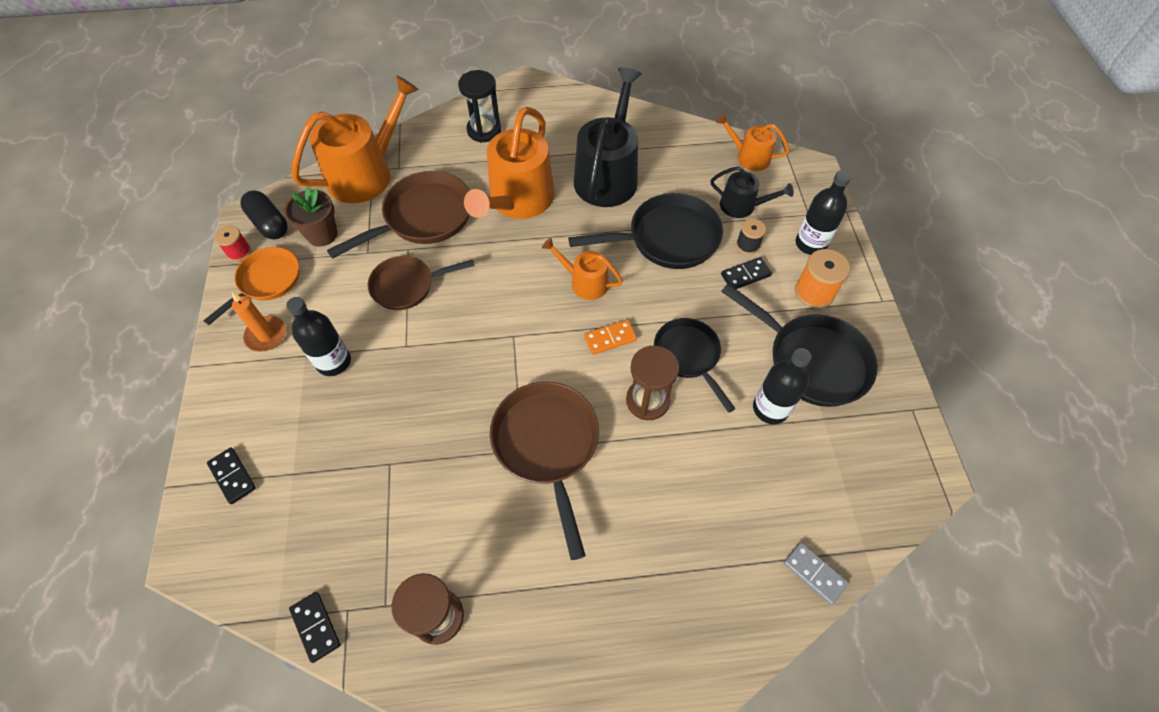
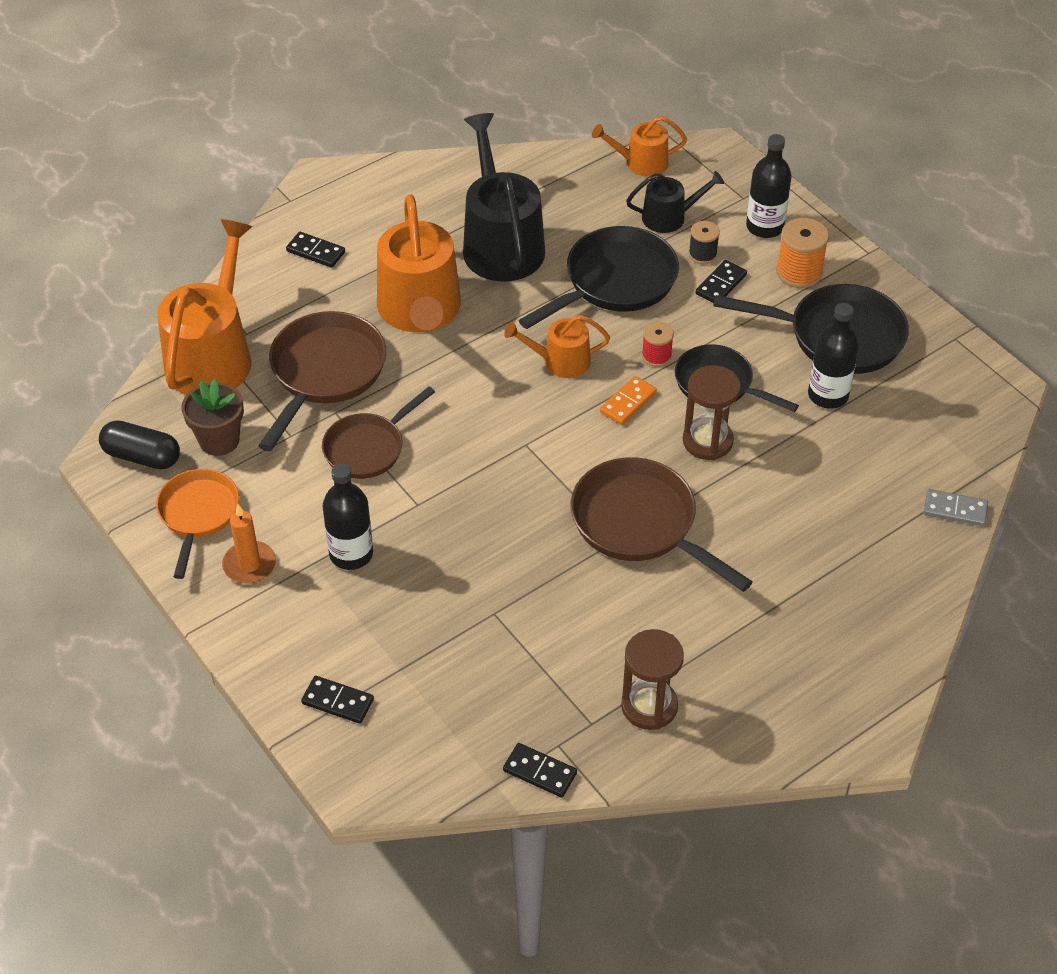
camera: 30 degrees left, 10 degrees down
red spool [214,226,251,262] -> red spool moved to [642,322,674,367]
black hourglass [458,70,501,143] -> black domino [286,232,345,268]

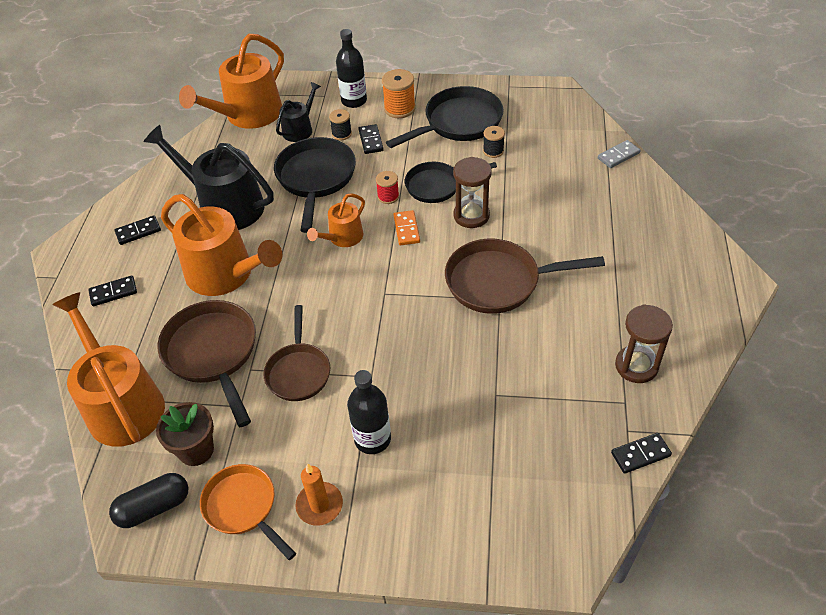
camera: 45 degrees left, 0 degrees up
black domino [301,676,374,724] -> black domino moved to [114,215,161,245]
orange watering can [592,116,687,177] -> orange watering can [179,34,284,129], size x1.90
black bottle [808,303,859,409] -> black spool [483,126,505,158]

